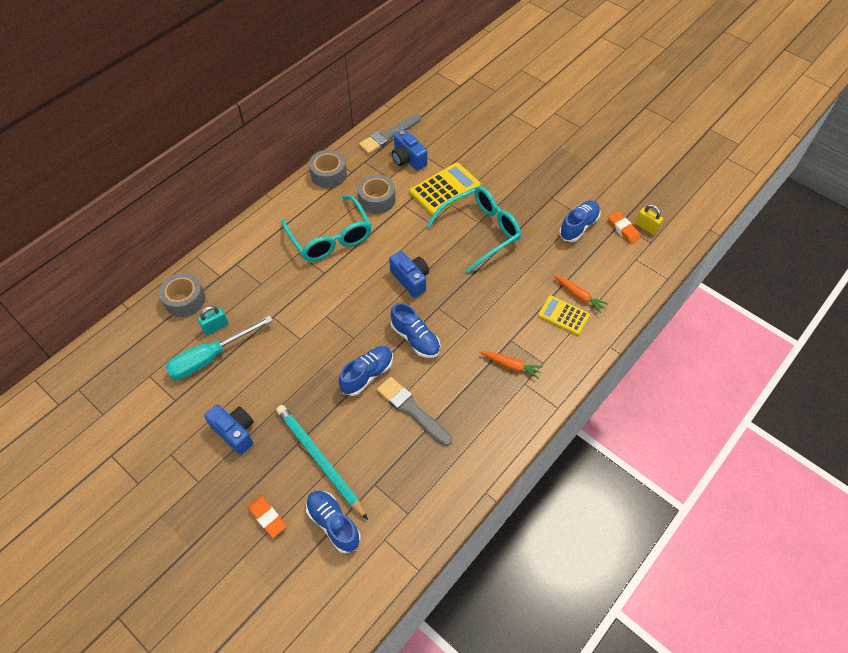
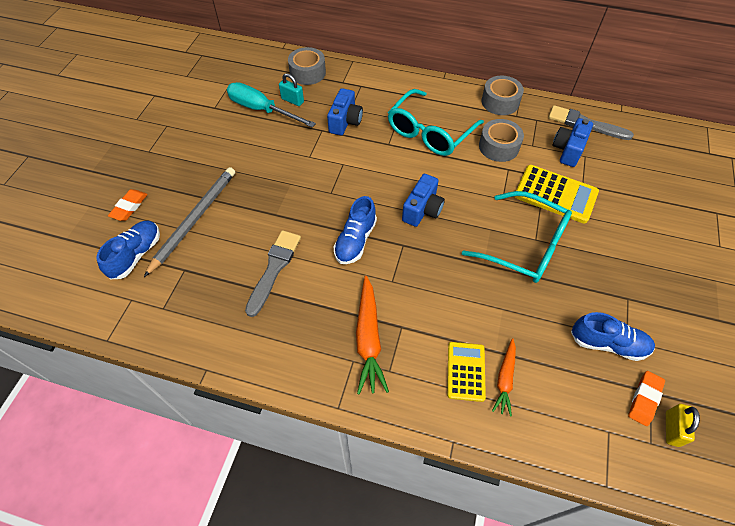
camera: 65 degrees right, 0 degrees up
blue camera [204,405,254,455] -> blue camera moved to [327,88,363,135]
turquoise pencil [276,405,368,520] -> grey pencil [144,167,235,277]
blue shoe [339,346,393,396] -> none
orange carrot [479,351,543,379] -> orange carrot [356,276,389,394], size x1.63

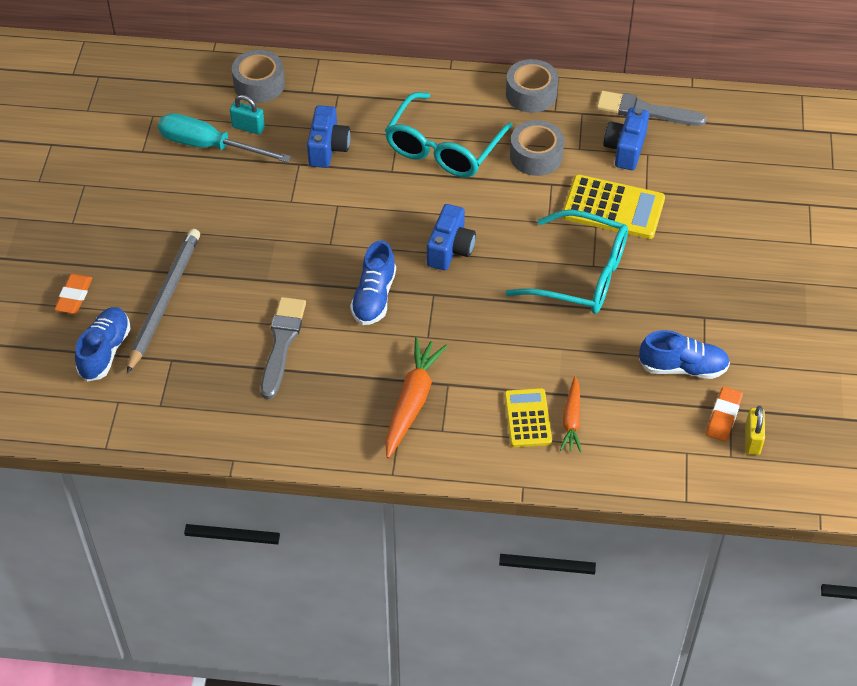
camera: 10 degrees left, 5 degrees down
orange carrot [356,276,389,394] -> orange carrot turned 150 degrees counterclockwise [385,338,447,458]

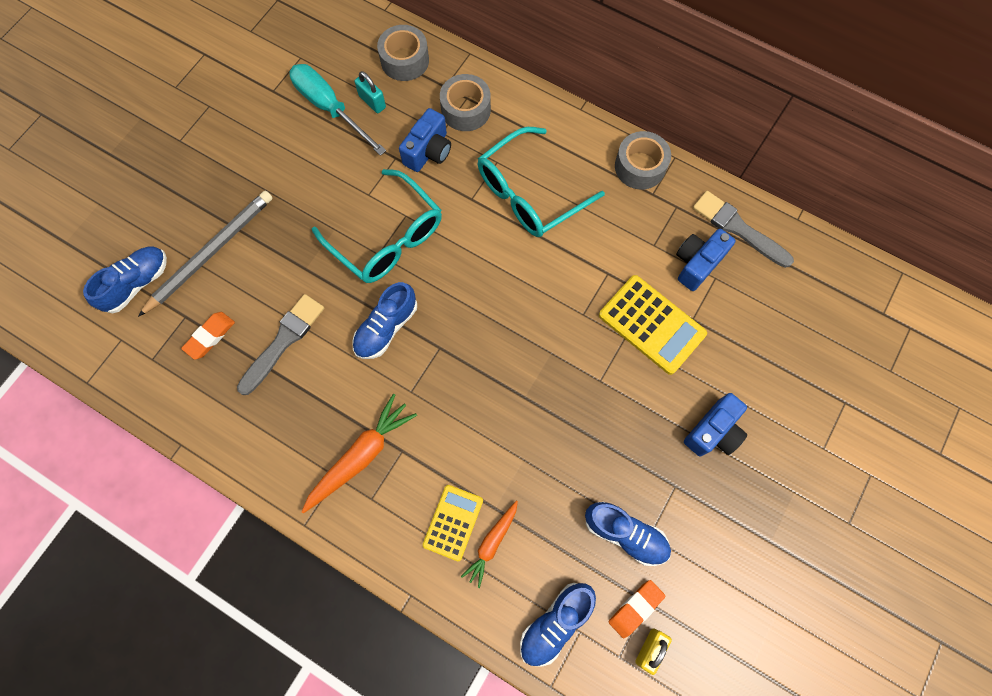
camera: 25 degrees right, 20 degrees up
orange eraser [54,274,92,314] -> orange eraser moved to [181,312,235,360]
blue camera [427,204,476,270] -> blue camera moved to [684,393,747,456]
turquoise glasses [506,210,628,314] -> turquoise glasses moved to [312,169,442,283]
grey tape [510,120,564,176] -> grey tape moved to [440,74,491,131]
none -> blue shoe [520,583,596,667]

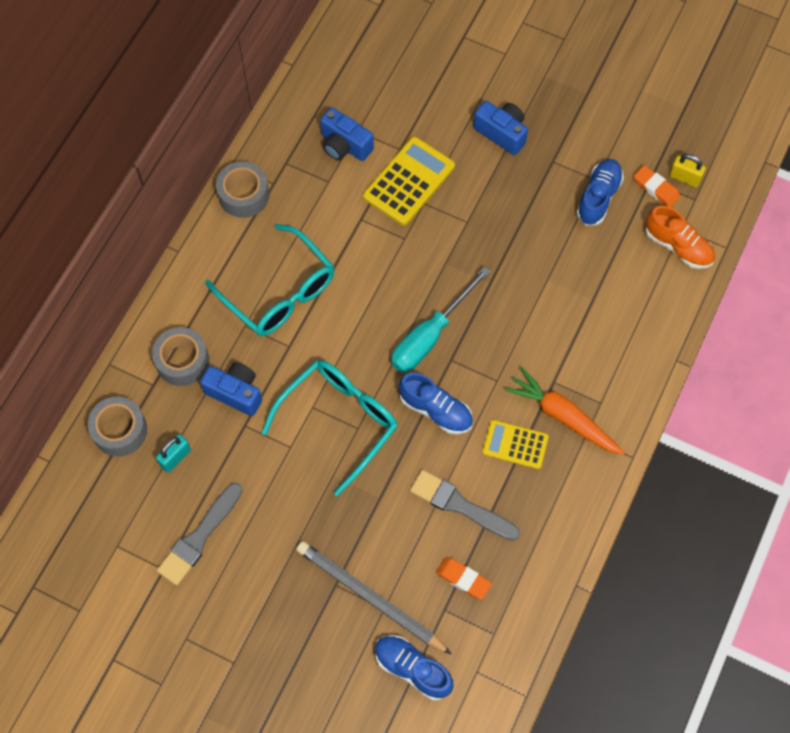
camera: 95 degrees left, 5 degrees down
turquoise screwdriver [290,64,386,156] -> turquoise screwdriver moved to [391,267,491,373]
yellow calculator [423,485,483,561] -> yellow calculator moved to [482,420,549,469]
orange carrot [461,501,518,588] -> none
blue shoe [520,583,596,667] -> orange shoe [645,206,715,269]
grey brush [693,191,794,268] -> grey brush moved to [157,483,242,586]

